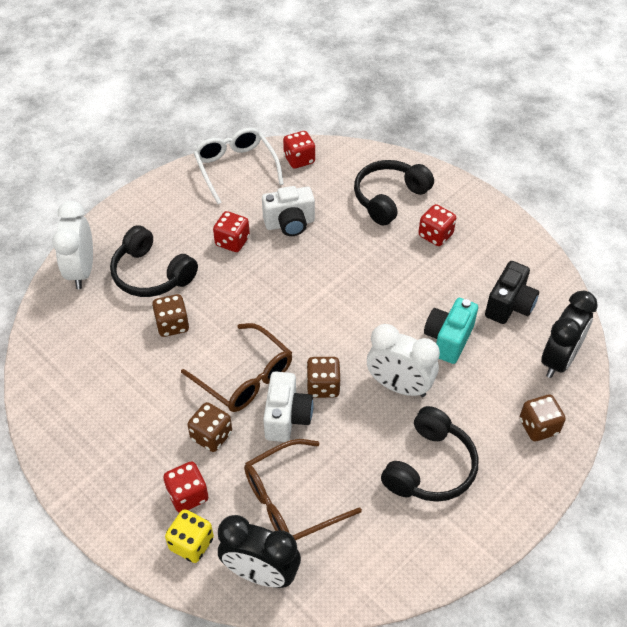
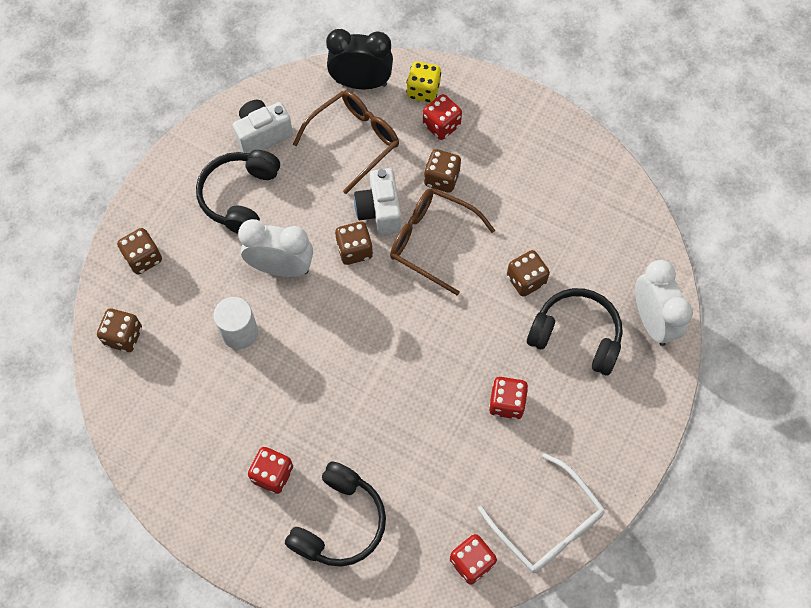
camera: 165 degrees right, 15 degrees up
white camera [262,186,315,236] -> white camera moved to [233,100,293,153]
turquoise camera [424,298,478,364] -> white cylinder [214,297,258,349]
black camera [485,261,539,324] -> none
black clock [541,291,598,378] -> brown dice [97,309,142,352]

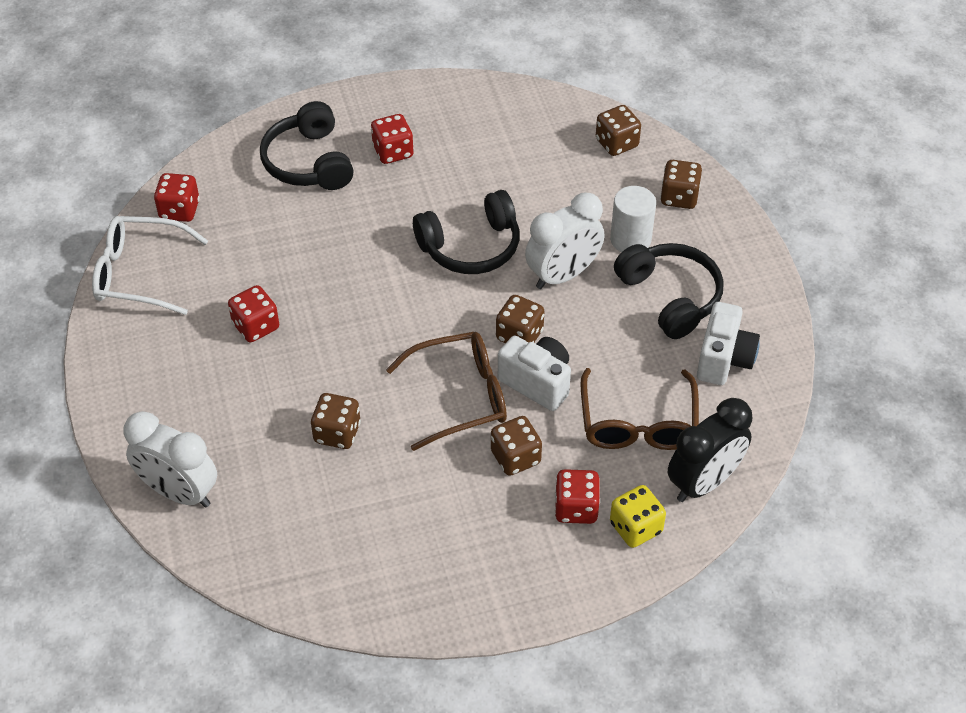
camera: 135 degrees right, 15 degrees down
white cylinder [214,297,258,349] -> white cylinder moved to [610,186,656,252]
black headphones [527,288,623,375] -> black headphones moved to [413,190,519,274]

